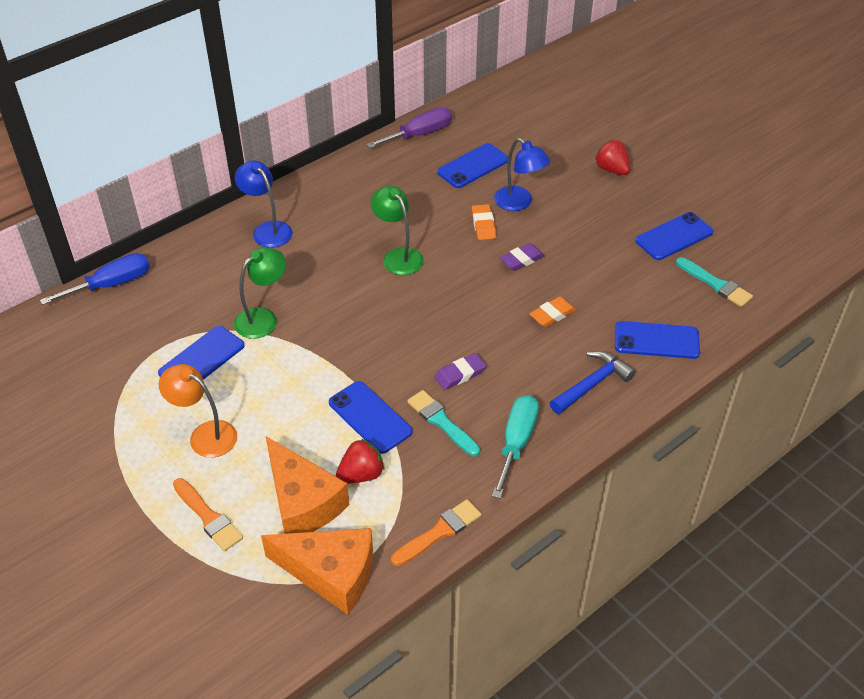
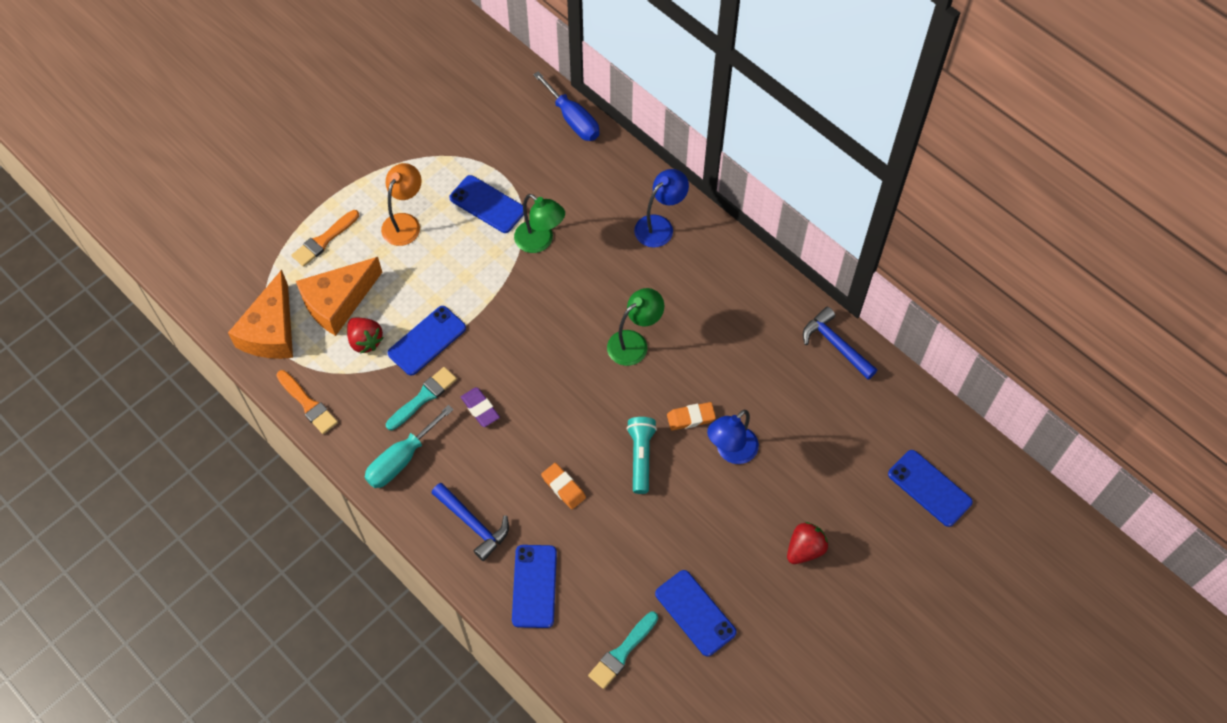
camera: 85 degrees right, 15 degrees up
purple screwdriver [366,107,452,148] -> blue hammer [803,307,877,380]
blue phone [437,143,508,188] -> blue phone moved to [888,450,973,527]
turquoise screwdriver [492,395,539,499] -> turquoise screwdriver turned 120 degrees clockwise [365,405,454,488]
purple eraser [499,243,545,271] -> turquoise flashlight [626,417,657,494]

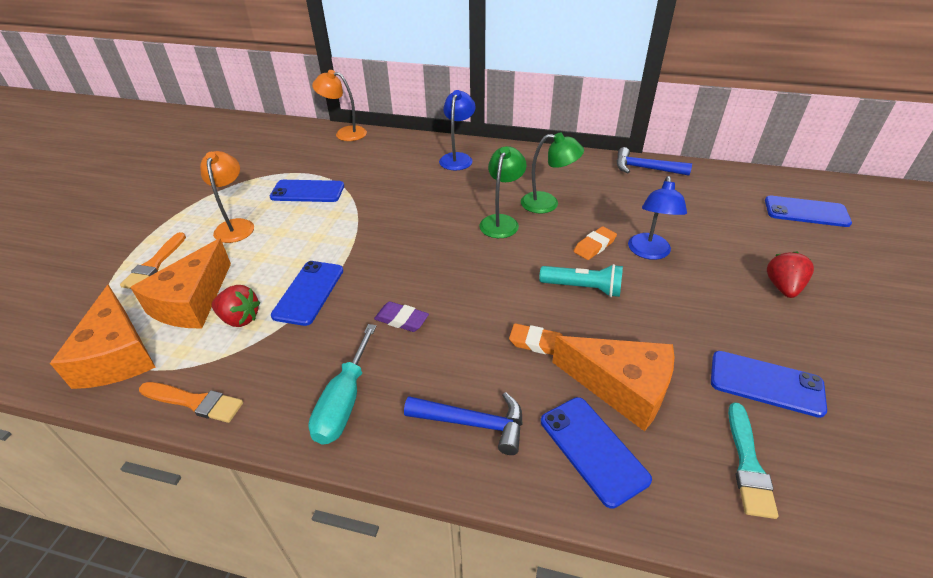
camera: 30 degrees left, 20 degrees down
turquoise brush [386,367,457,430] -> none
green lamp [514,194,565,253] -> green lamp moved to [521,133,584,213]
blue screwdriver [533,71,599,141] -> orange lamp [312,70,367,141]
turquoise flashlight [626,417,657,494] -> turquoise flashlight turned 135 degrees clockwise [539,264,623,297]
none -> orange cheese [552,336,674,431]

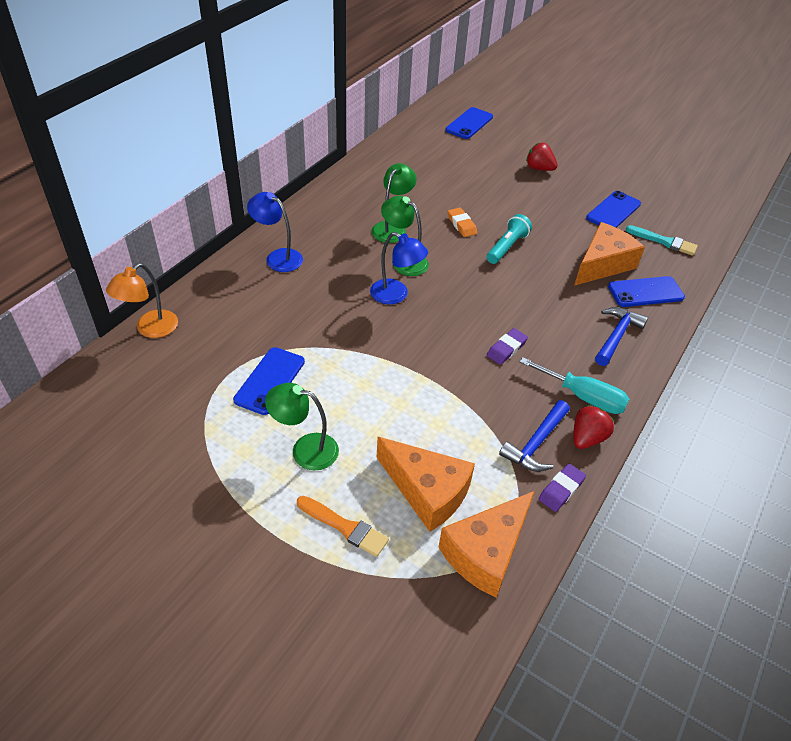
camera: 75 degrees left, 5 degrees up
orange cheese [50,285,155,389] -> orange cheese turned 135 degrees clockwise [438,491,535,598]
orange brush [139,382,243,423] -> purple eraser [539,464,586,512]
orange lamp [200,151,254,243] -> green lamp [265,383,339,471]
red strawberry [212,285,260,327] -> red strawberry moved to [574,405,614,449]
blue phone [271,261,343,326] -> none
orange eraser [509,323,563,355] -> none
blue hammer [616,147,692,176] -> blue hammer moved to [499,400,570,472]
blue lamp [628,176,687,260] -> blue lamp moved to [370,232,428,304]

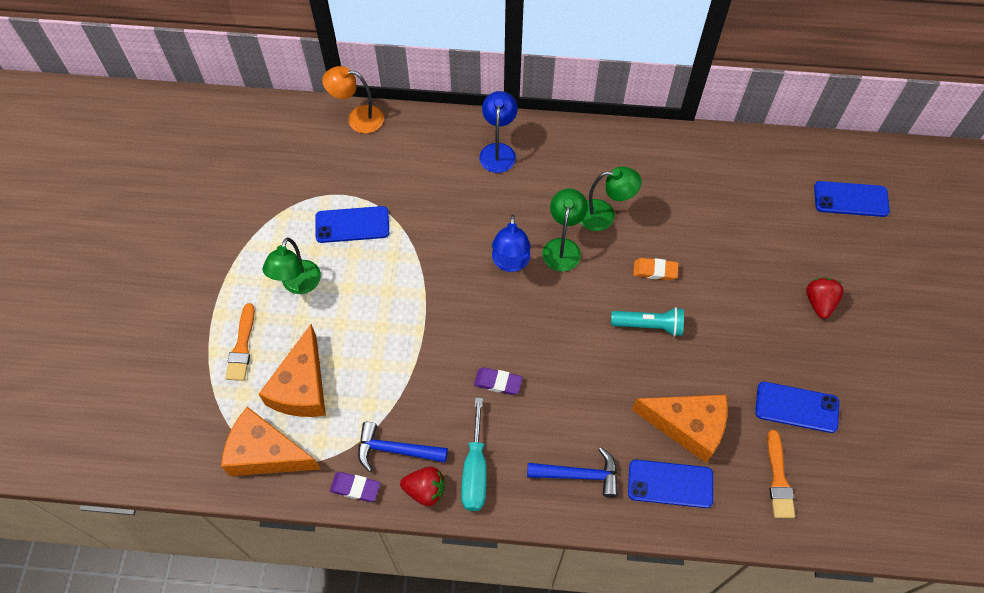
camera: 65 degrees right, 15 degrees up
green lamp [265,383,339,471] -> green lamp turned 150 degrees counterclockwise [263,238,321,294]
orange eraser [447,208,477,237] -> orange eraser turned 60 degrees clockwise [633,258,679,280]
blue phone [608,276,685,307] -> blue phone turned 45 degrees counterclockwise [628,460,713,508]
turquoise brush [626,225,698,256] -> orange brush [767,430,795,518]

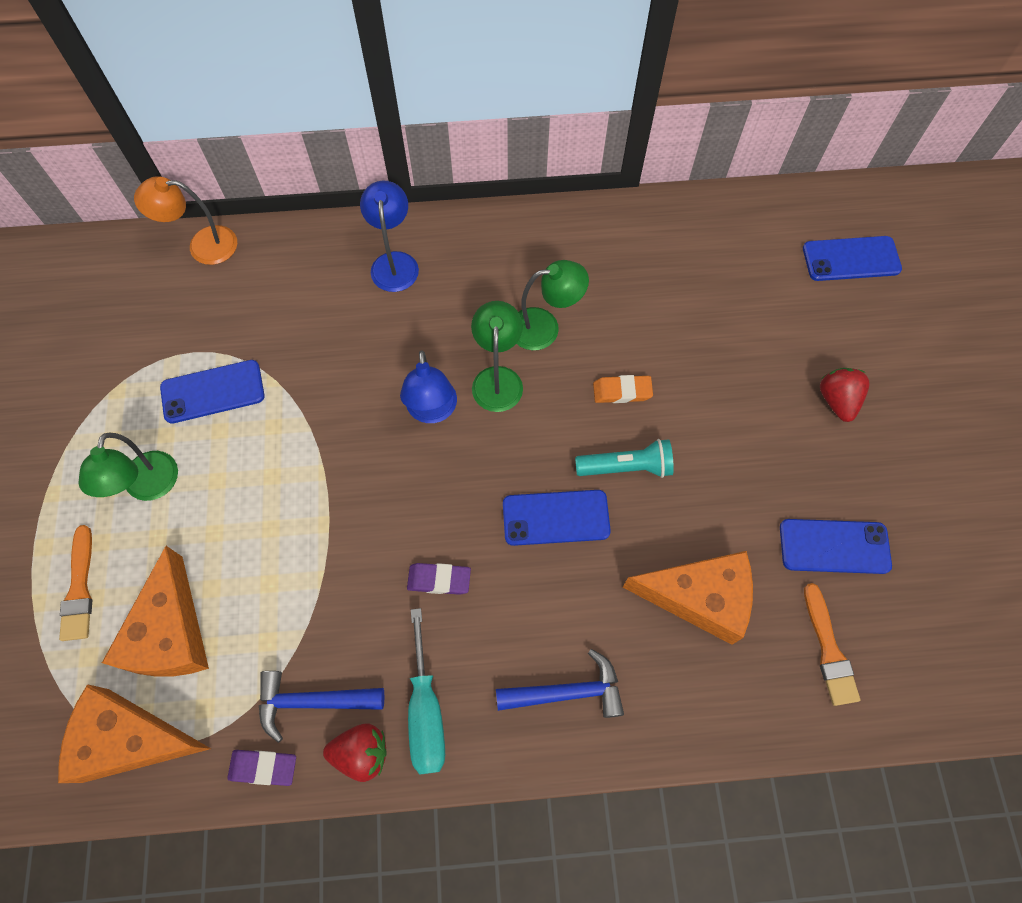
camera: 10 degrees left, 5 degrees up
blue phone [628,460,713,508] -> blue phone moved to [503,490,611,546]

